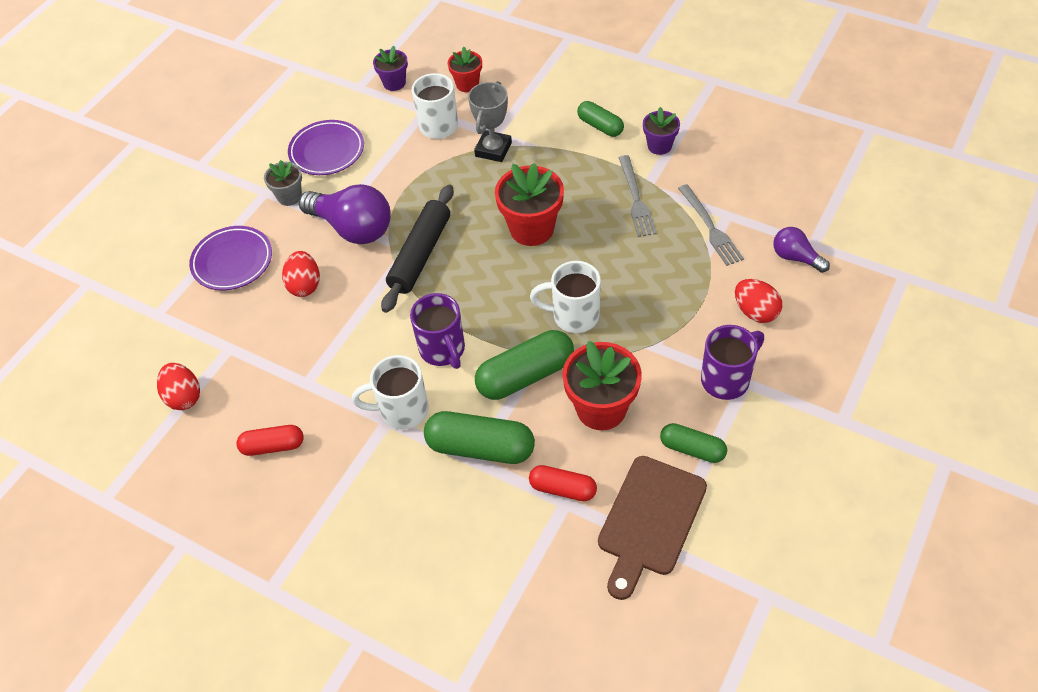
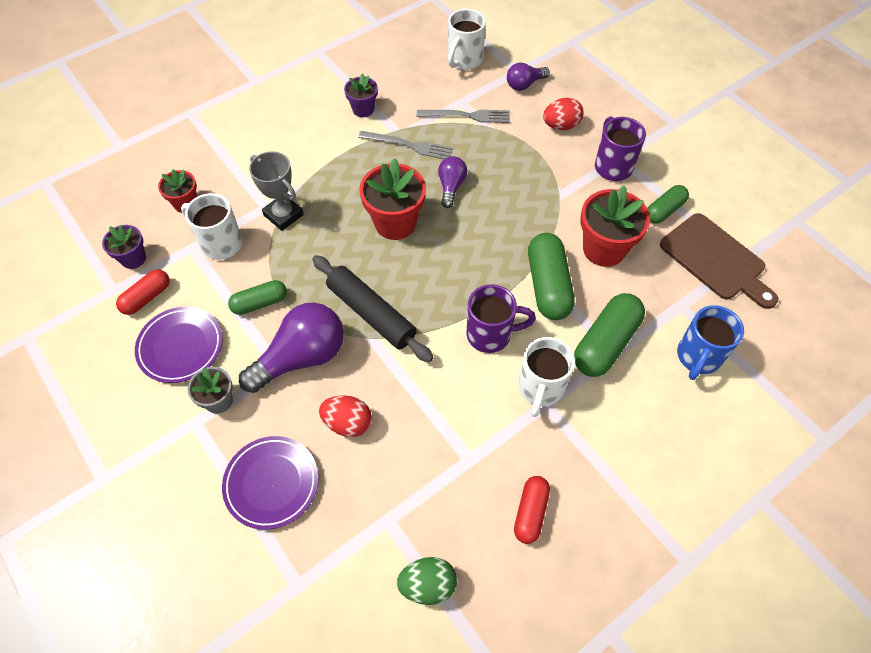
camera: 70 degrees left, 5 degrees up
red egg [157,363,200,410] -> green egg [397,557,457,605]
red capsule [529,465,597,501] -> red capsule moved to [116,269,170,315]
white mug [530,261,601,333] -> white mug moved to [448,9,486,70]
green capsule [577,101,624,137] -> green capsule moved to [228,280,287,315]
none -> purple light bulb [438,156,467,208]
none -> blue mug [677,305,744,380]

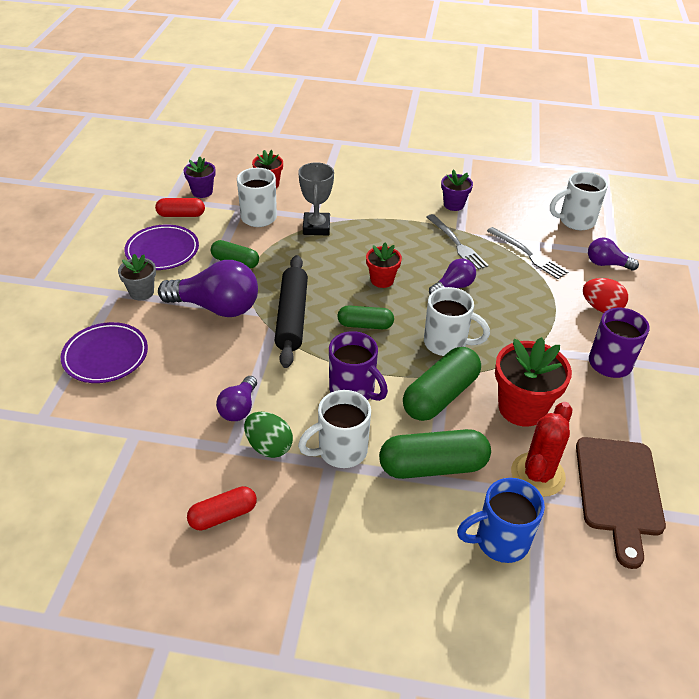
camera: 45 degrees right, 15 degrees down
red egg [319,395,372,437] -> none
red flower pot [359,158,426,240] -> red flower pot [366,242,402,288], size x0.58
green egg [397,557,457,605] -> green egg moved to [244,412,293,458]
green capsule [648,185,689,224] -> green capsule moved to [337,306,394,329]
none -> purple light bulb [216,376,257,421]
none -> white mug [424,287,490,356]
none -> red cactus [511,402,572,497]

